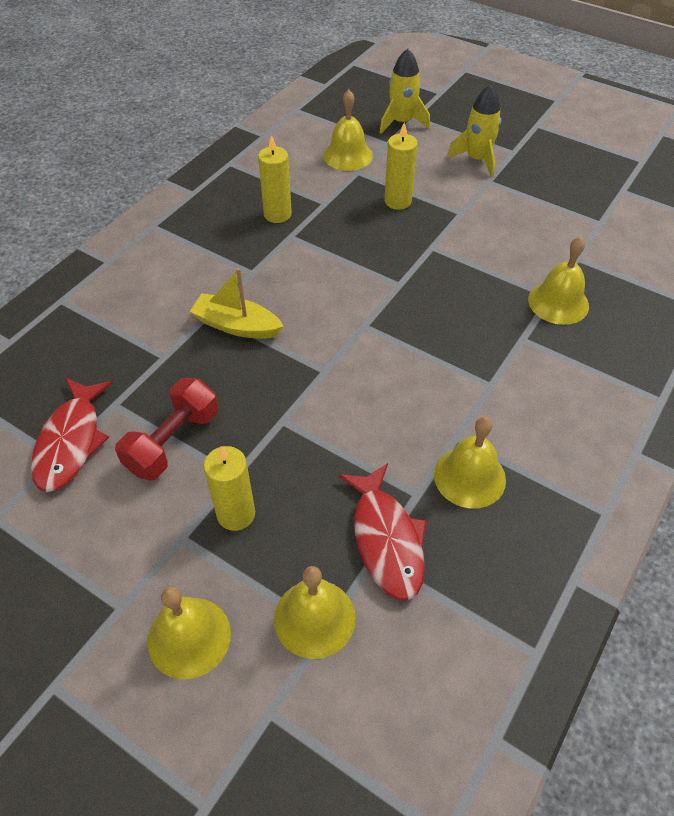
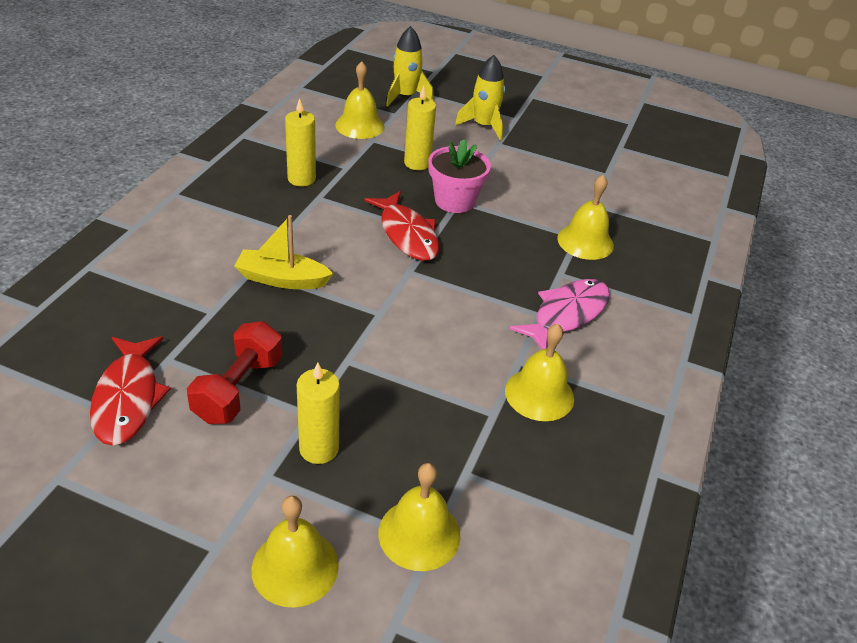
camera: 15 degrees left, 10 degrees down
red fish [338,463,427,600] -> red fish moved to [364,191,439,261]
none -> pink flower pot [428,139,491,213]
none -> pink fish [509,279,610,350]

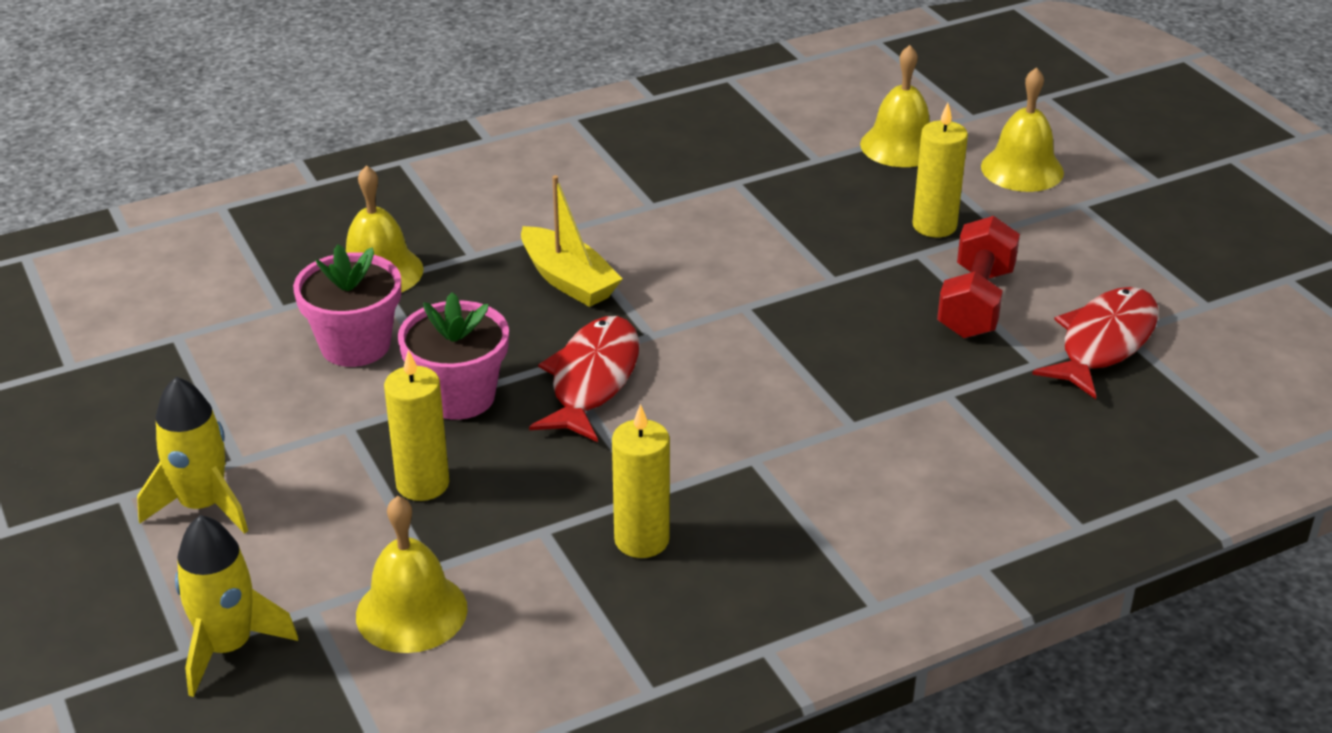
camera: 135 degrees left, 5 degrees down
red dumbbell [187,321,283,424] -> red dumbbell turned 45 degrees counterclockwise [937,216,1020,338]
yellow boat [234,215,333,289] -> yellow boat moved to [521,175,623,307]
yellow bell [505,323,574,421] -> none
pink fish [509,279,610,350] -> none
none -> pink flower pot [293,244,401,367]

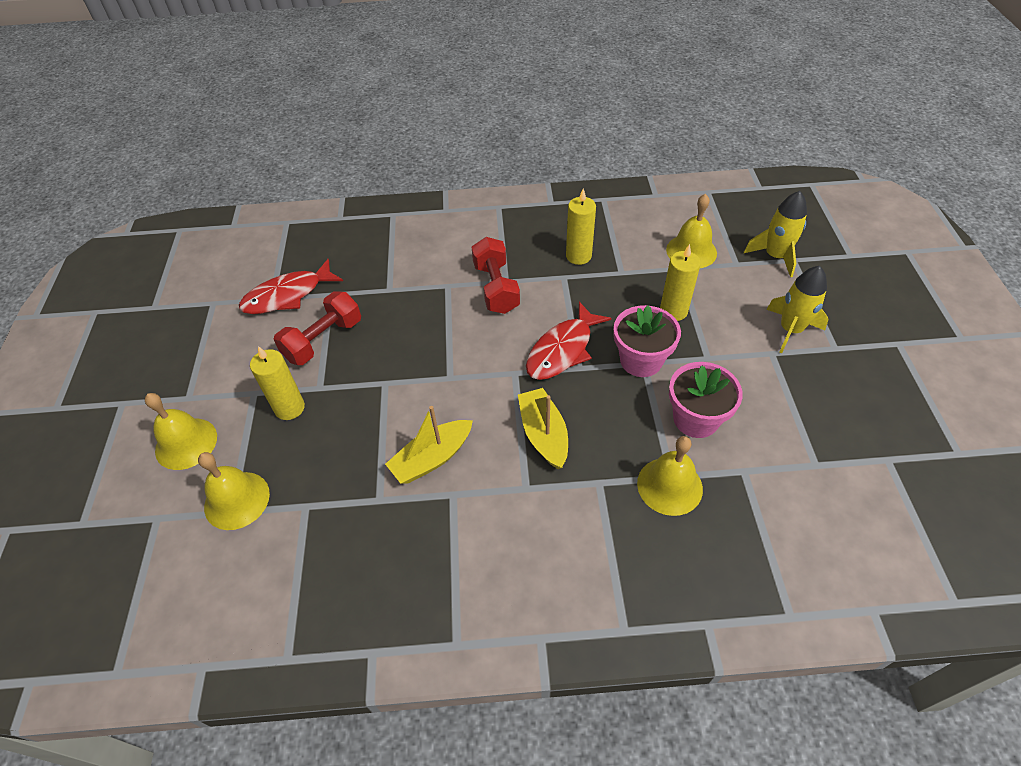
camera: 155 degrees left, 15 degrees up
none -> yellow boat [385,406,473,484]
none -> red dumbbell [472,237,520,314]

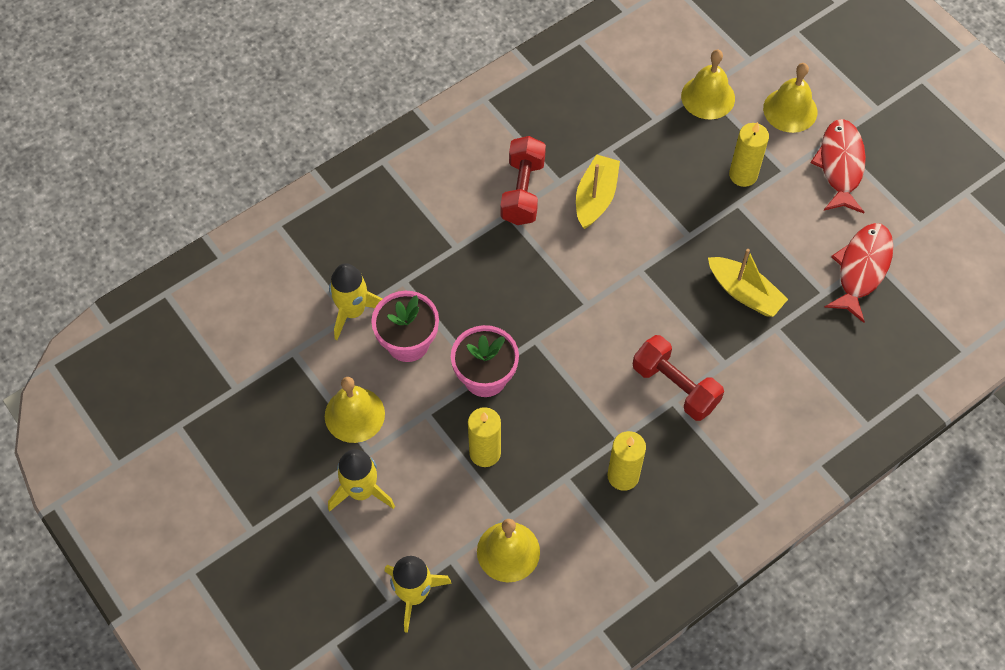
camera: 145 degrees right, 10 degrees up
red dumbbell [274,291,361,365] -> red dumbbell moved to [501,136,546,225]
yellow boat [518,388,568,469] -> yellow boat moved to [708,249,788,317]
red fish [526,302,611,380] -> red fish moved to [810,119,866,214]
yellow bell [637,436,703,516] -> yellow bell moved to [325,377,385,443]
none -> yellow rocket [329,263,383,340]

